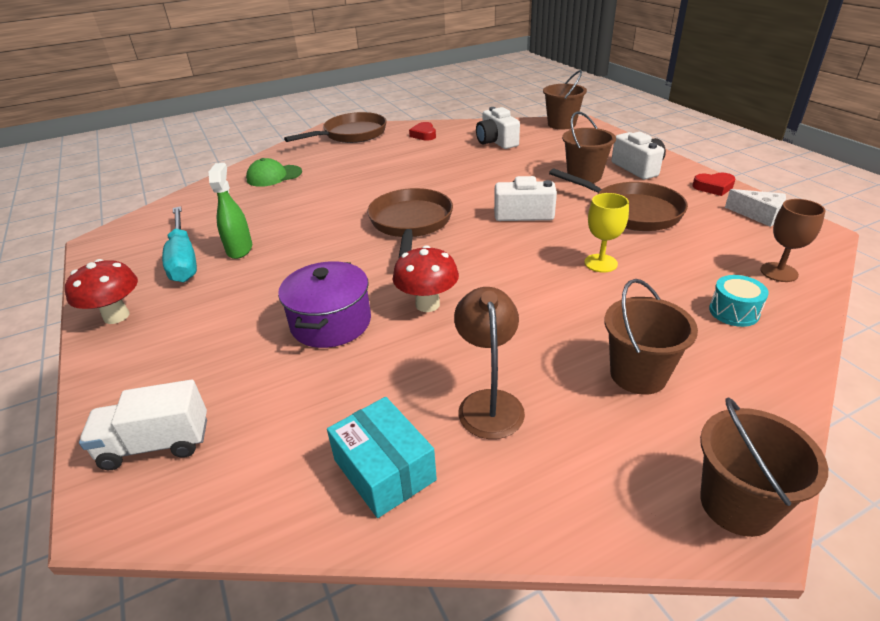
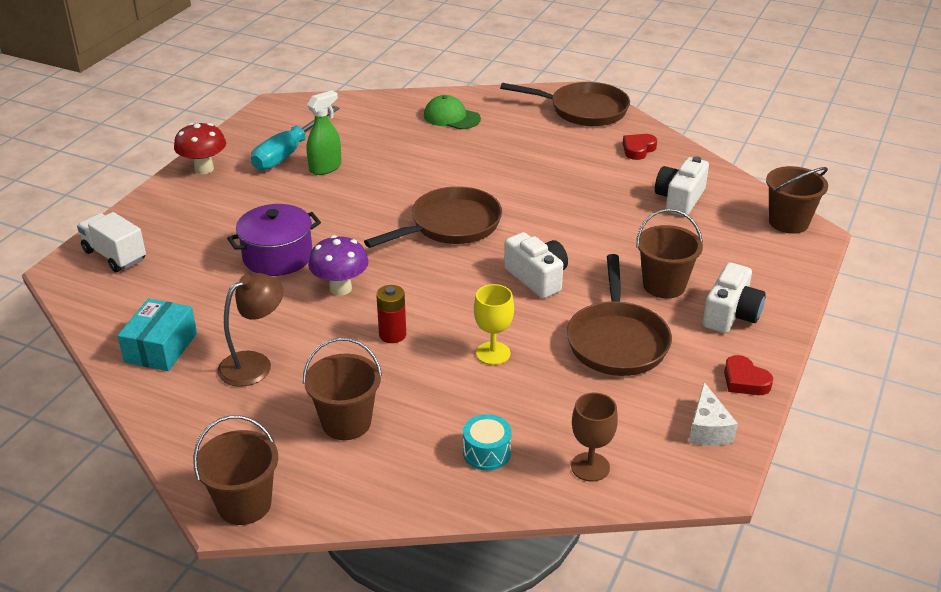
camera: 50 degrees right, 0 degrees up
red mushroom [393,245,459,312] -> purple mushroom [308,235,369,296]
none -> red battery [376,285,406,343]

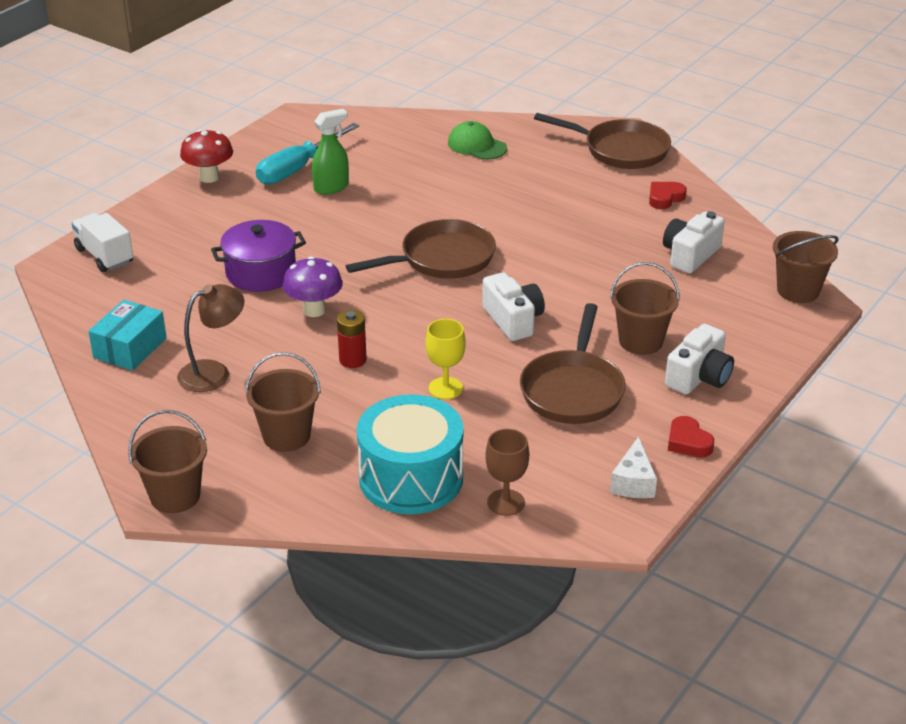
camera: 10 degrees right, 0 degrees up
turquoise drum [463,414,512,471] -> turquoise drum [357,394,464,514], size x2.24

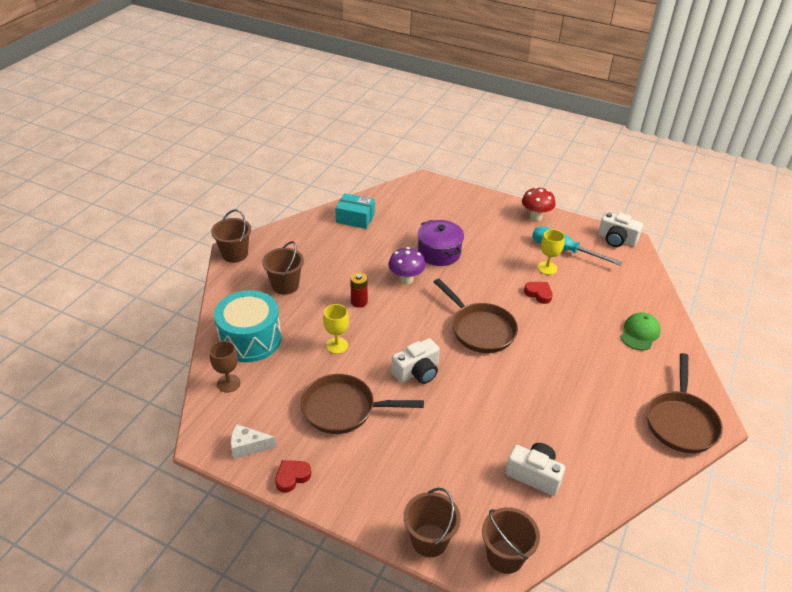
camera: 80 degrees right, 5 degrees up
white truck [72,213,133,272] -> none
brown lamp [177,284,244,392] -> none
green spray bottle [312,109,349,195] -> yellow goblet [538,229,565,275]
brown bucket [610,262,680,355] -> brown bucket moved to [404,488,461,557]
red heart [649,182,687,209] -> red heart moved to [524,282,553,304]
white camera [665,324,734,395] -> white camera moved to [598,212,643,247]

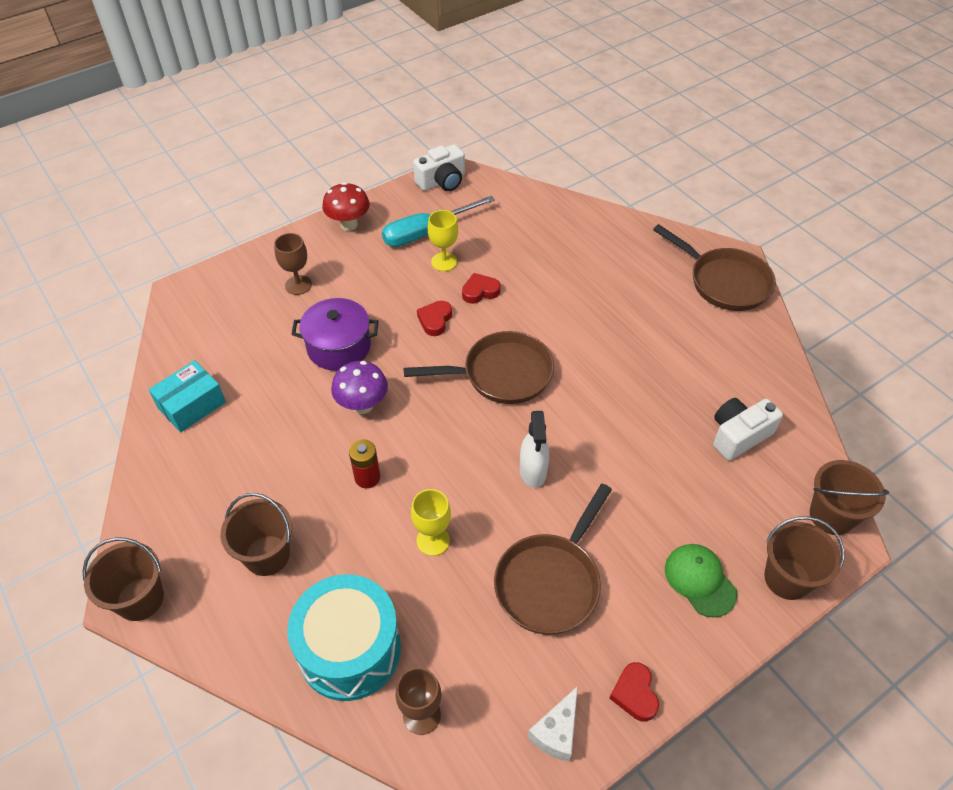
camera: 60 degrees left, 10 degrees up
white camera [391,338,440,384] -> white spray bottle [520,411,549,488]
green cap [621,312,661,350] -> green cap moved to [665,544,738,617]
none -> brown goblet [274,233,312,295]
none -> red heart [417,301,452,336]

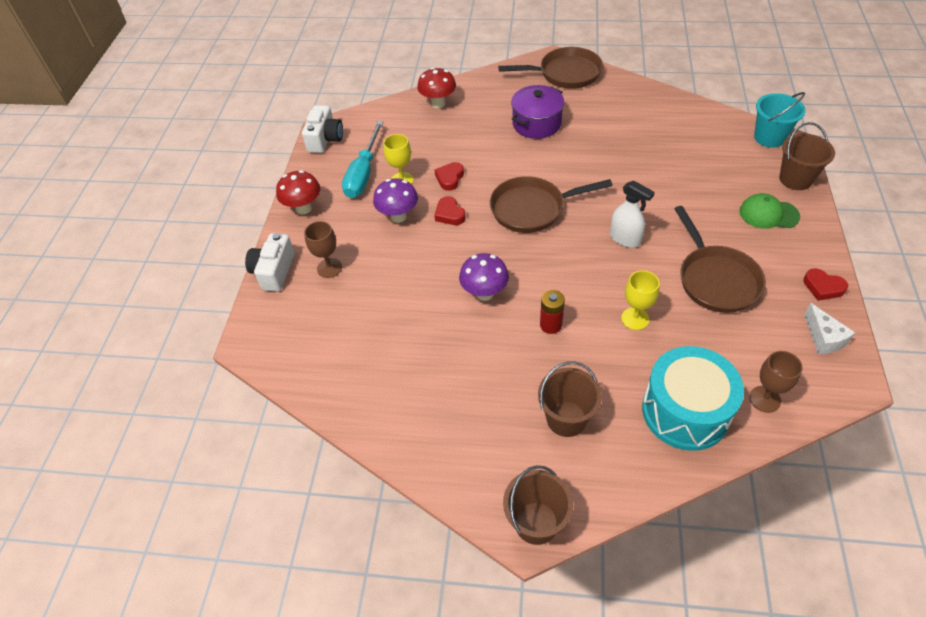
camera: 45 degrees left, 0 degrees up
turquoise box [148,360,226,432] -> none
purple pot [291,298,379,371] -> purple pot moved to [511,85,564,139]
brown pan [404,331,554,404] -> brown pan turned 135 degrees counterclockwise [490,176,613,233]
white camera [713,398,783,461] -> white camera moved to [245,233,295,292]
brown bucket [810,460,889,535] -> turquoise bucket [754,92,805,148]
none -> purple mushroom [373,178,418,223]
none -> red mushroom [417,67,456,108]

